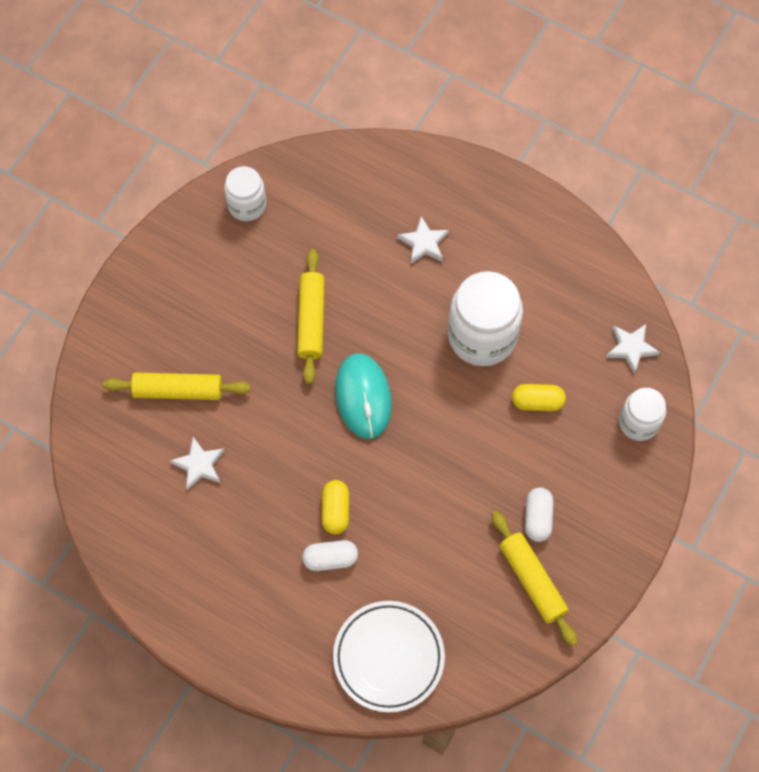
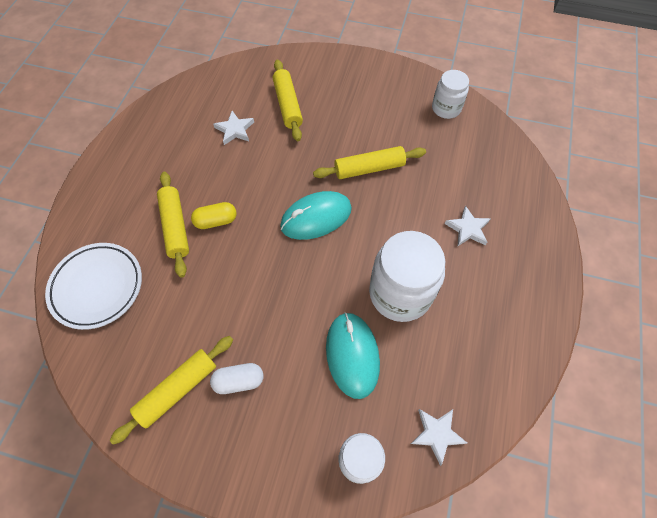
camera: 75 degrees right, 5 degrees down
white capsule [302,540,358,571] -> yellow rolling pin [157,172,189,278]
yellow capsule [512,384,566,411] -> turquoise mouse [326,312,380,399]

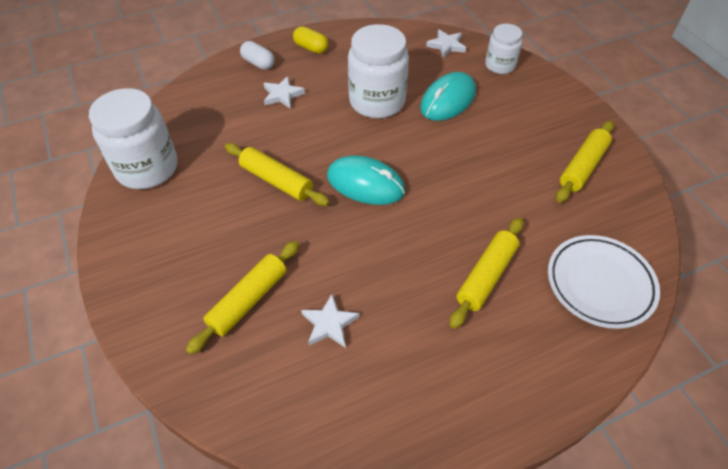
camera: 130 degrees left, 10 degrees down
yellow rolling pin [110,336,233,445] -> yellow rolling pin turned 60 degrees counterclockwise [556,121,614,203]
yellow capsule [191,202,237,229] -> yellow capsule moved to [293,26,328,54]
white capsule [210,363,263,394] -> white capsule moved to [240,41,274,70]
white jar [432,70,469,119] -> white jar [89,88,177,189], size x1.73

